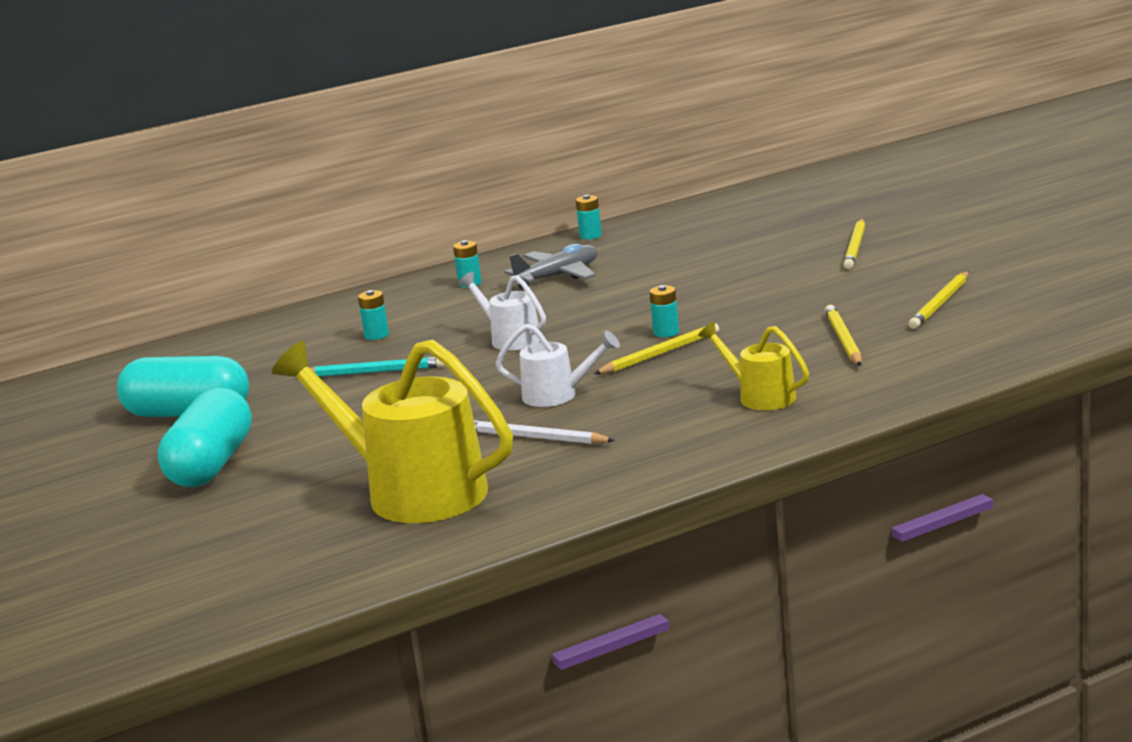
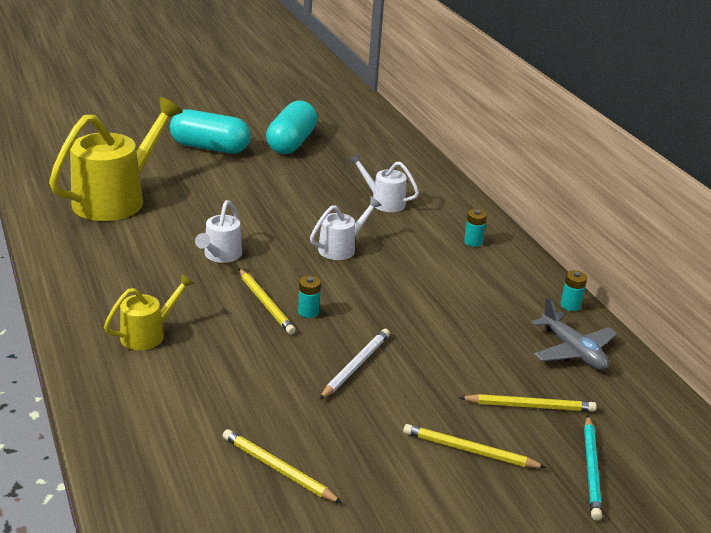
camera: 90 degrees right, 10 degrees up
turquoise pencil [310,357,445,377] -> turquoise pencil moved to [584,415,602,520]
turquoise battery [358,290,389,340] -> white watering can [349,153,419,212]
white pencil [474,420,615,444] -> white pencil moved to [319,329,390,400]
grey plane [504,244,597,289] -> grey plane moved to [531,298,617,370]
yellow pencil [825,305,862,366] -> yellow pencil moved to [459,394,597,412]

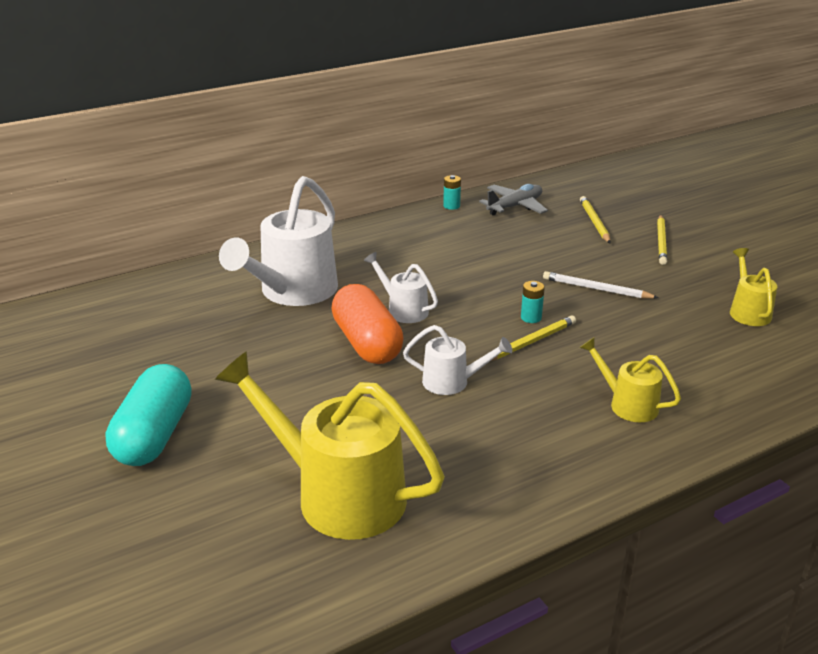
camera: 95 degrees left, 0 degrees up
yellow pencil [223,429,342,503] -> yellow watering can [730,248,777,326]
turquoise capsule [266,100,317,154] -> none
white watering can [349,153,419,212] -> white watering can [219,176,338,306], size x1.98
turquoise battery [464,209,487,247] -> none
turquoise pencil [584,415,602,520] -> none
none -> orange capsule [331,284,404,364]

